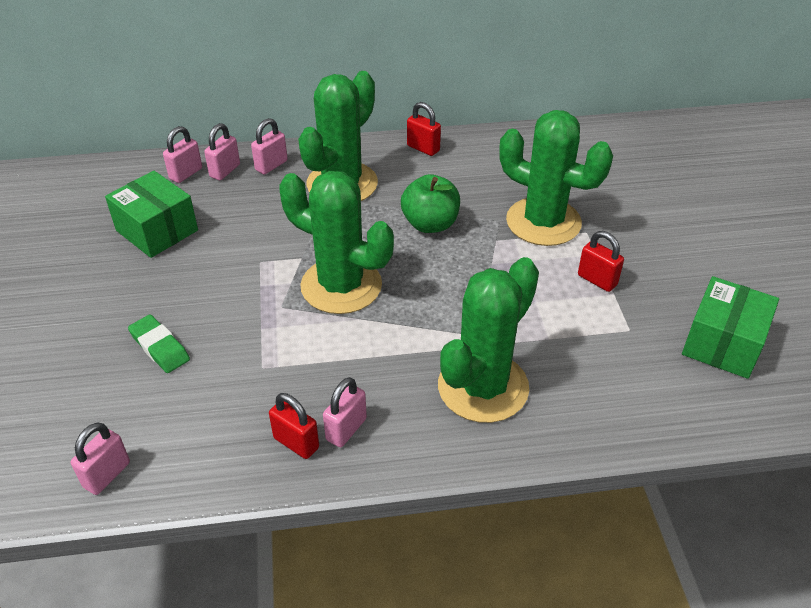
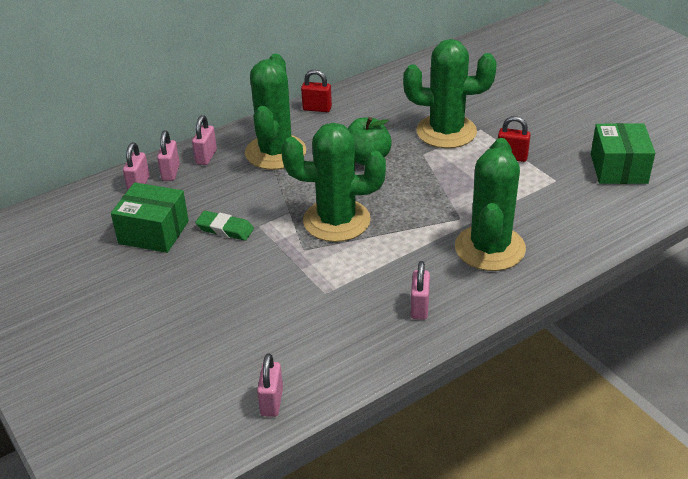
camera: 25 degrees left, 5 degrees down
green eraser [128,315,190,373] -> green eraser moved to [195,211,254,241]
red padlock [269,393,319,459] -> none

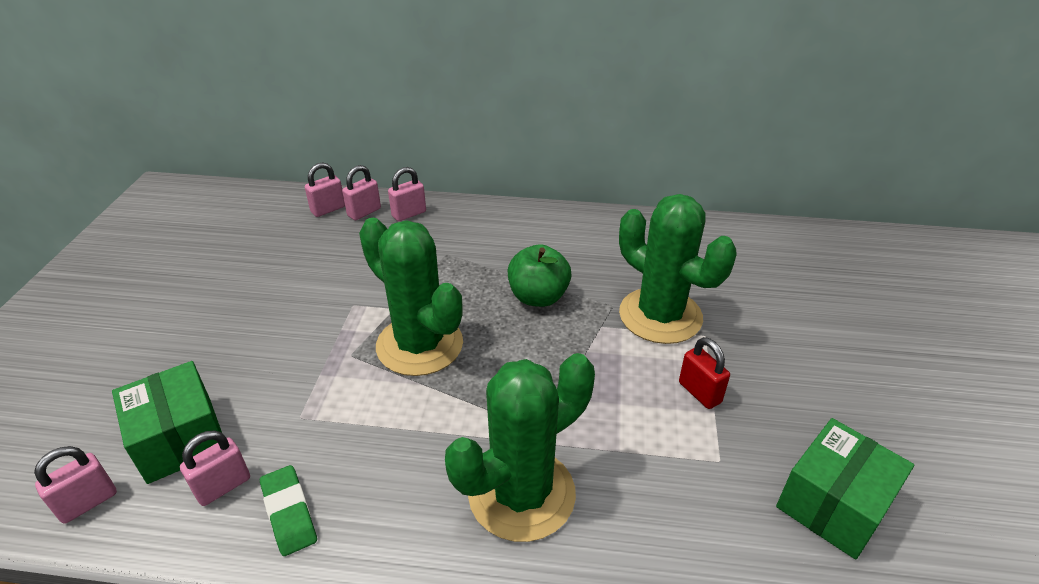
camera: 40 degrees right, 0 degrees up
green box [111,182,189,253] -> green box moved to [112,361,222,484]
green eraser [195,211,254,241] -> green eraser moved to [260,465,317,556]
green cactus [245,54,306,170] -> none
red padlock [301,70,332,112] -> none
pink padlock [411,261,430,320] -> pink padlock moved to [180,431,250,506]

